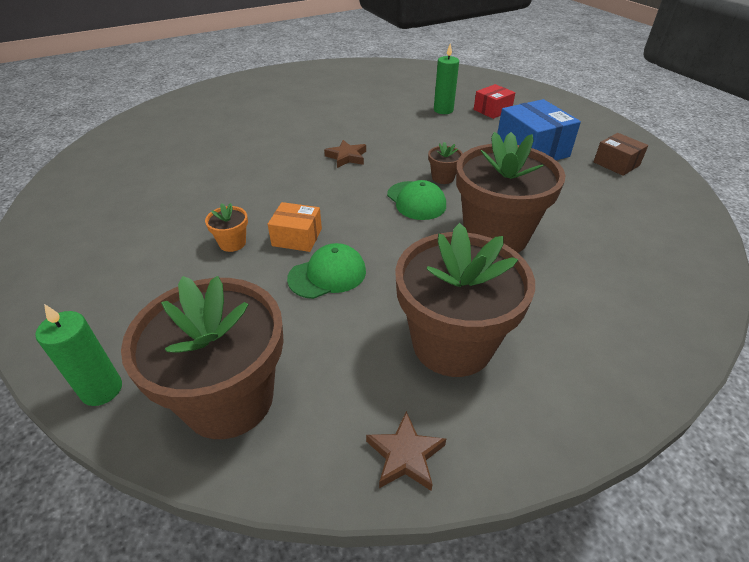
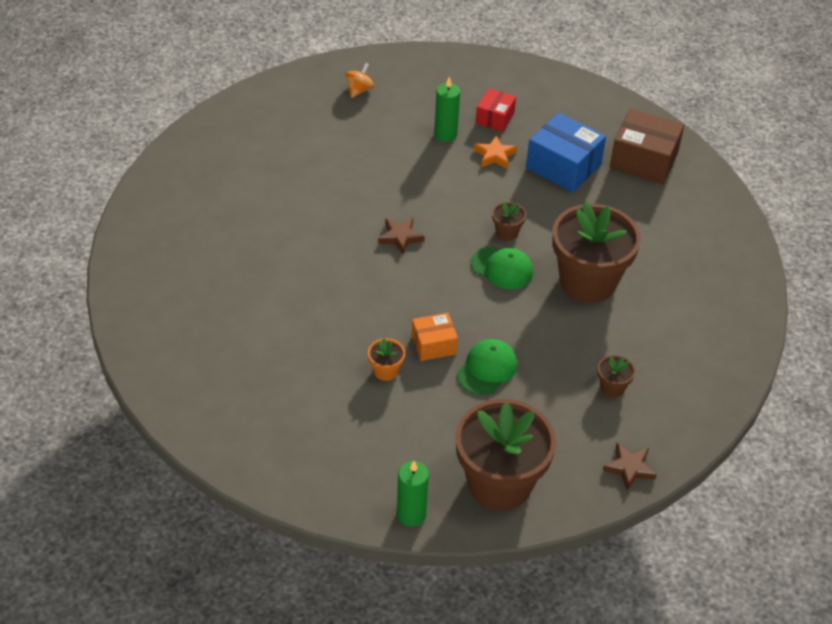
camera: 30 degrees left, 5 degrees up
brown flower pot [395,223,535,377] -> brown flower pot [597,355,635,398], size x0.41
brown box [594,133,648,176] -> brown box [610,108,684,184], size x1.71
none -> orange spinning top [345,63,374,98]
none -> orange star [474,136,517,169]

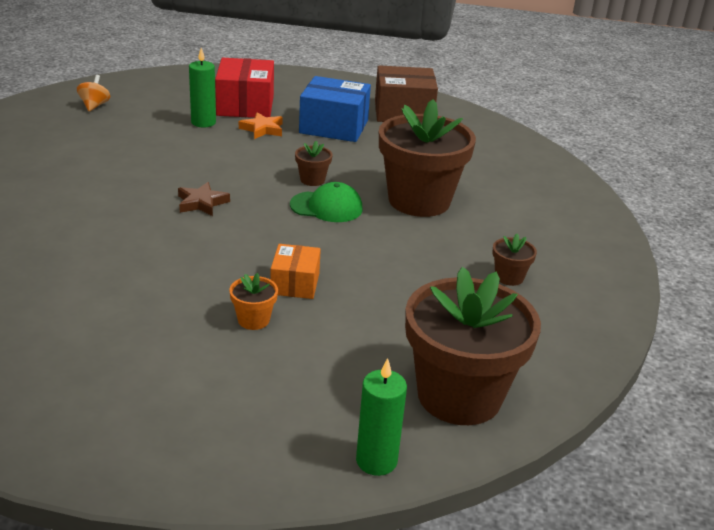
camera: 25 degrees left, 15 degrees down
orange box [412,313,458,361] -> orange box turned 45 degrees counterclockwise [270,244,321,299]
green cap [457,339,517,395] -> none
red box [475,88,516,132] -> red box [215,58,274,118], size x1.71
brown star [603,443,657,491] -> none

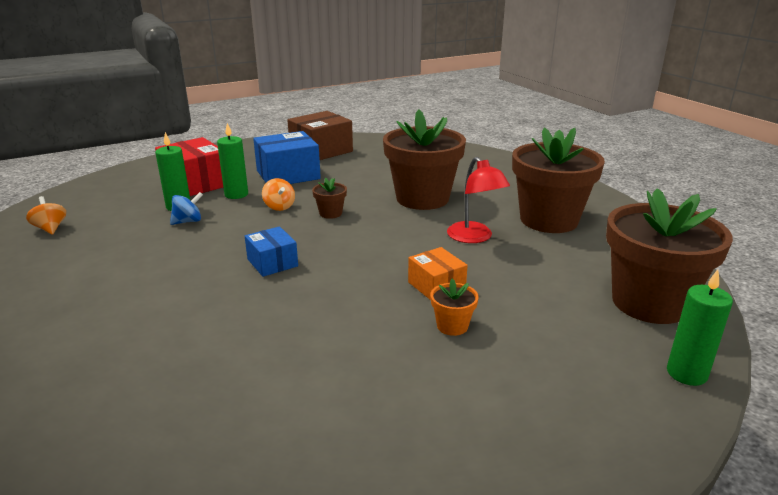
camera: 35 degrees left, 5 degrees down
brown star [178,182,230,216] -> blue box [245,226,298,277]
orange star [239,112,283,139] -> green candle [217,123,248,199]
green cap [290,182,363,222] -> none
brown flower pot [492,234,537,286] -> brown flower pot [512,127,605,233], size x2.45
none -> blue spinning top [170,192,203,225]
none -> orange spinning top [262,178,295,211]
none -> red lamp [447,157,510,243]

